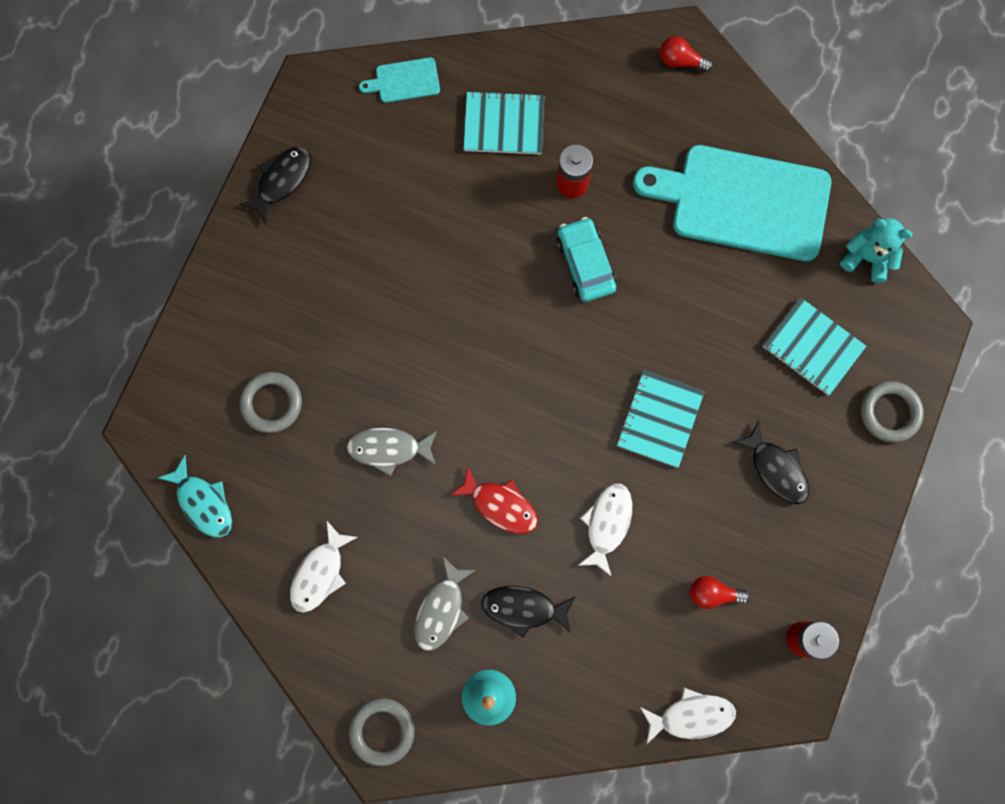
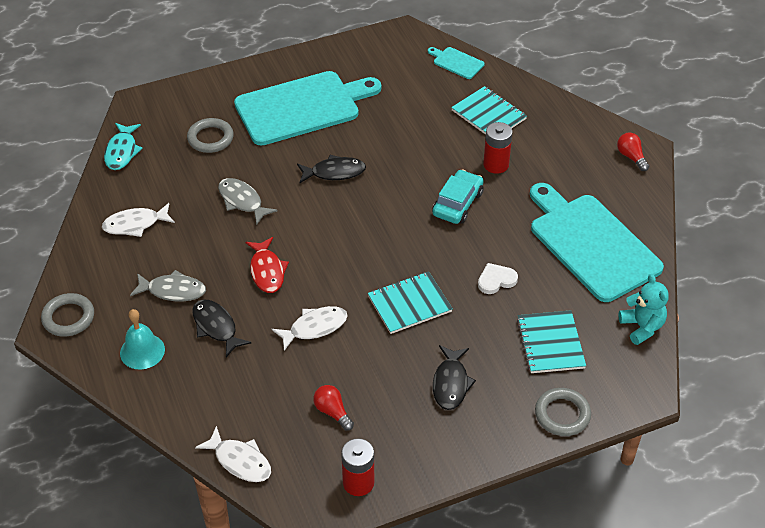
camera: 45 degrees right, 30 degrees down
black fish [239,147,311,224] -> black fish moved to [297,155,366,184]
grey fish [414,557,476,651] -> grey fish turned 150 degrees counterclockwise [130,270,206,302]
none -> turquoise cutting board [234,71,381,146]
none -> white heart [478,263,518,294]

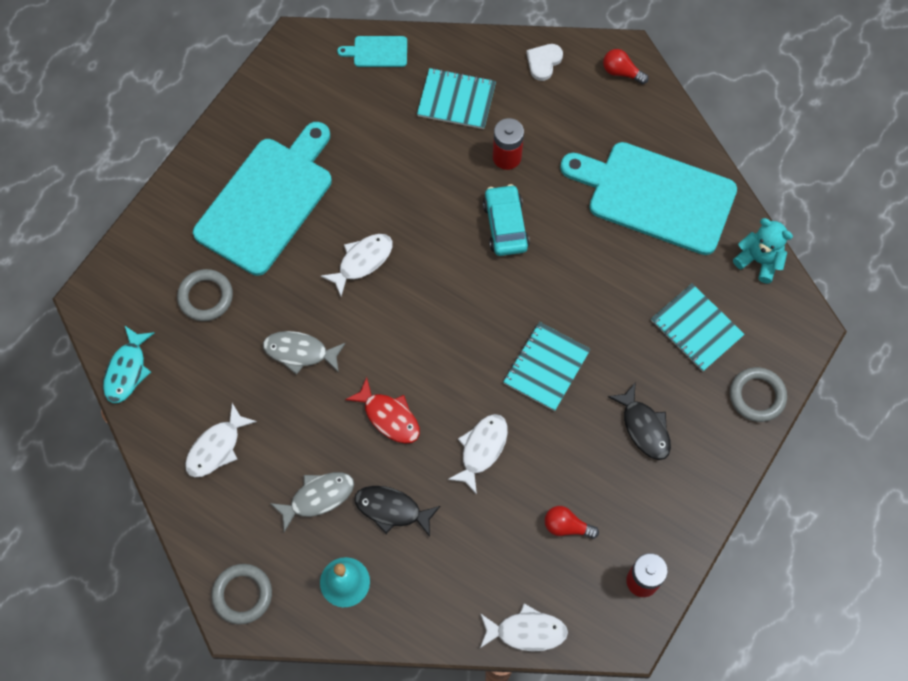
camera: 35 degrees left, 20 degrees up
turquoise fish [104,123,143,170] -> turquoise fish turned 45 degrees clockwise [103,325,155,403]
black fish [297,155,366,184] -> white fish [321,234,393,296]
white heart [478,263,518,294] -> white heart moved to [526,44,563,81]

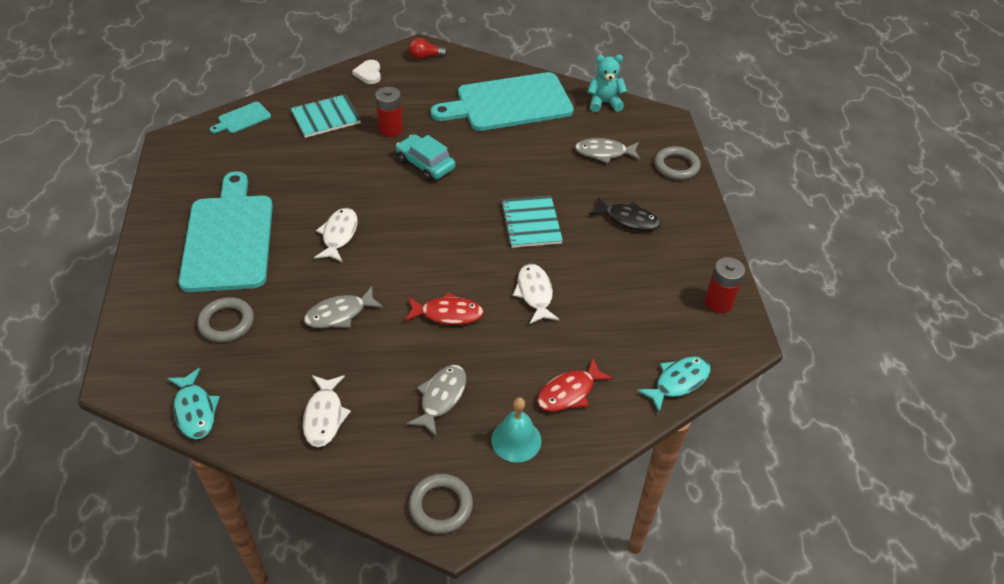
camera: 40 degrees left, 20 degrees down
black fish [354,486,440,537] -> none
white fish [480,603,568,652] -> turquoise fish [637,357,711,412]
red light bulb [545,506,599,539] -> none
turquoise notebook [651,284,745,372] -> grey fish [575,138,640,164]
none -> red fish [537,358,614,412]

